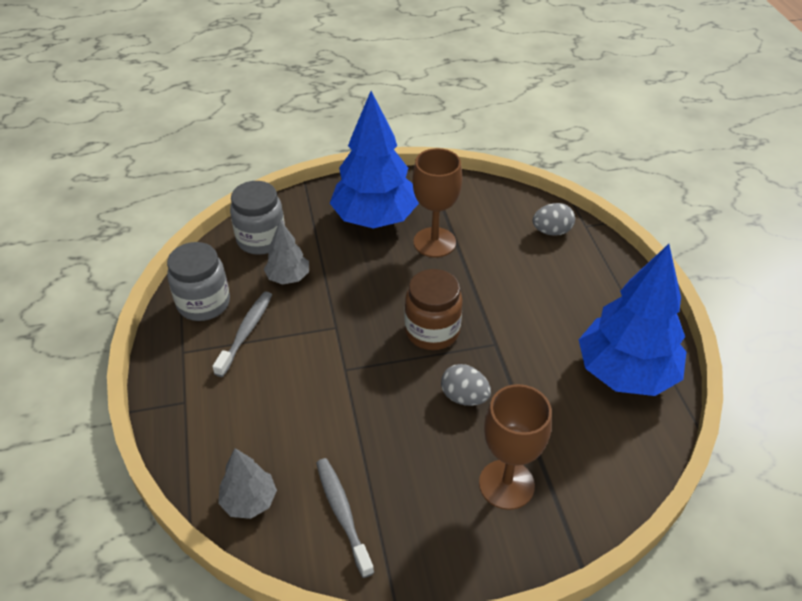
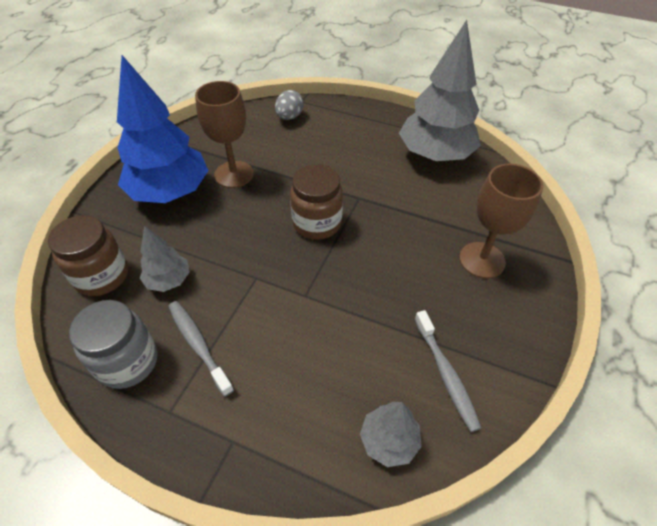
camera: 55 degrees left, 5 degrees up
grey jar [230,181,285,255] -> brown jar [48,215,128,296]
grey toothbrush [316,458,374,578] -> grey toothbrush turned 120 degrees counterclockwise [414,310,481,432]
grey egg [441,364,491,406] -> none
blue tree [579,244,686,396] -> grey tree [399,20,481,161]

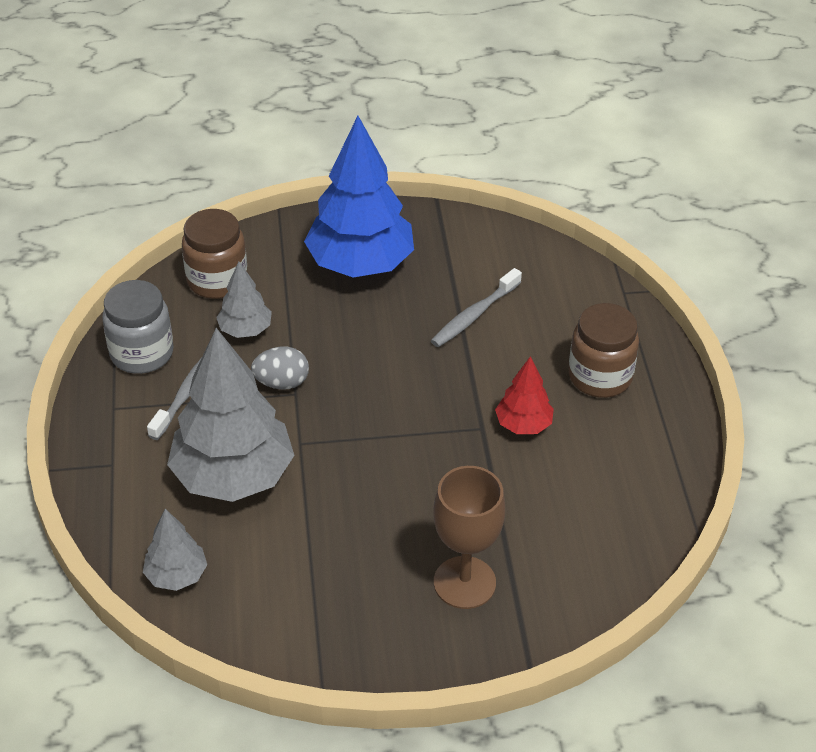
camera: 60 degrees right, 5 degrees down
brown goblet [195,81,253,188] -> none
grey egg [275,90,304,120] -> grey egg moved to [251,347,309,390]
brown jar [290,164,343,240] -> brown jar moved to [569,303,639,398]
grey tree [399,20,481,161] -> grey tree moved to [167,328,294,502]
grey toothbrush [414,310,481,432] -> grey toothbrush moved to [431,268,522,347]
none -> red tree [495,356,554,434]

